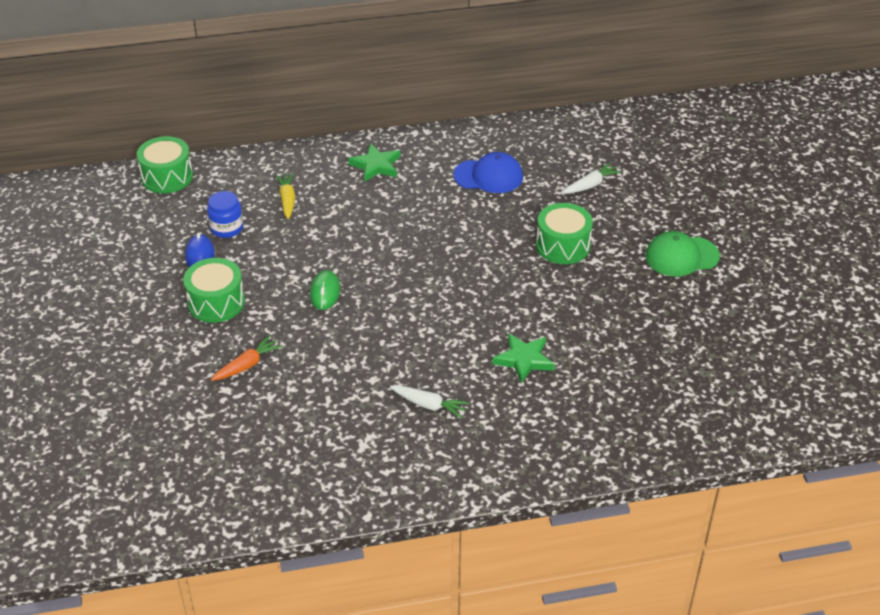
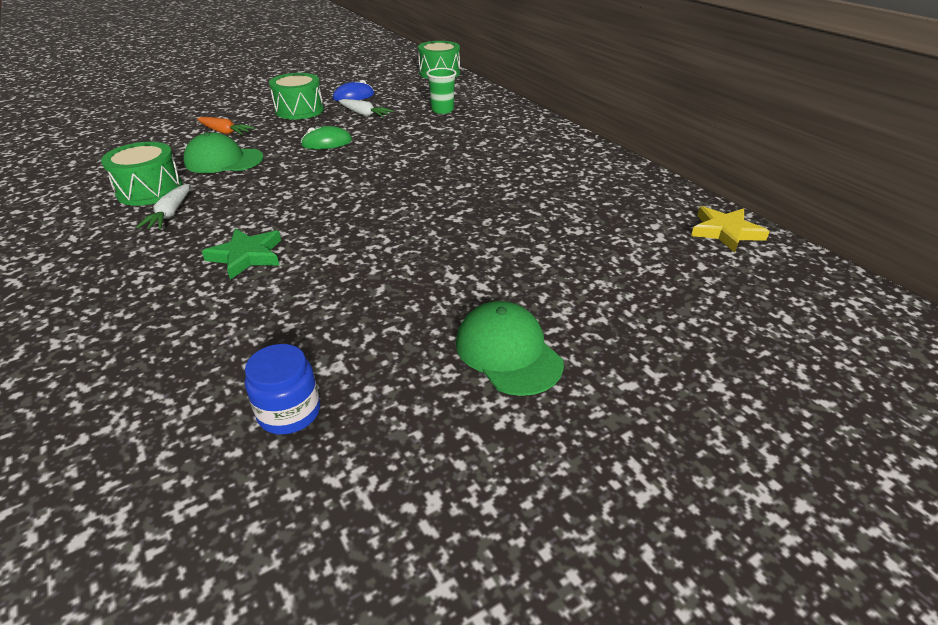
camera: 70 degrees right, 5 degrees down
blue jar [207,191,243,238] -> blue jar moved to [245,344,320,435]
yellow carrot [275,173,295,219] -> green cup [426,68,457,114]
green star [348,143,400,182] -> none
blue cap [453,152,523,193] -> none
green drum [536,203,593,264] -> green drum moved to [101,142,183,206]
white carrot [563,162,622,194] -> white carrot moved to [339,99,393,117]
none -> green cap [183,132,264,173]
none -> yellow star [691,206,770,253]

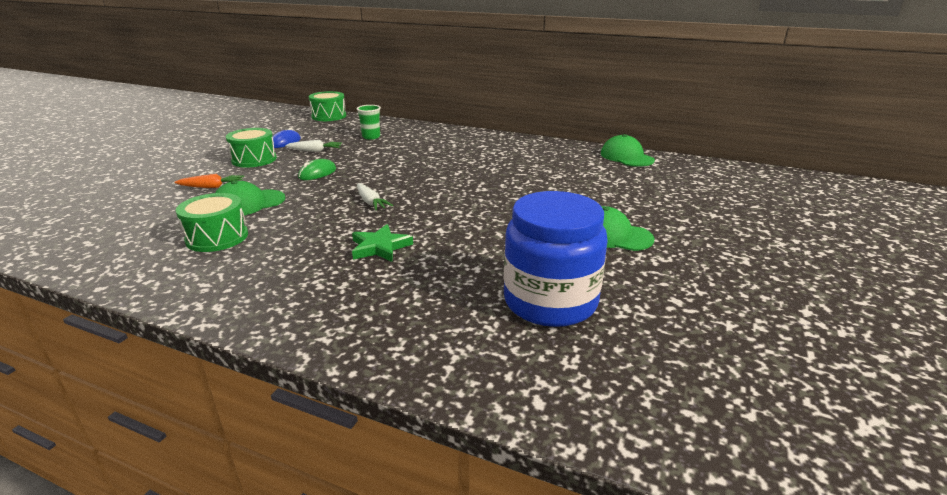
camera: 35 degrees left, 10 degrees down
white carrot [136,184,190,229] -> white carrot moved to [357,183,393,210]
blue jar [245,344,320,435] -> blue jar [504,191,608,327], size x2.13
yellow star [691,206,770,253] -> green cap [601,134,655,167]

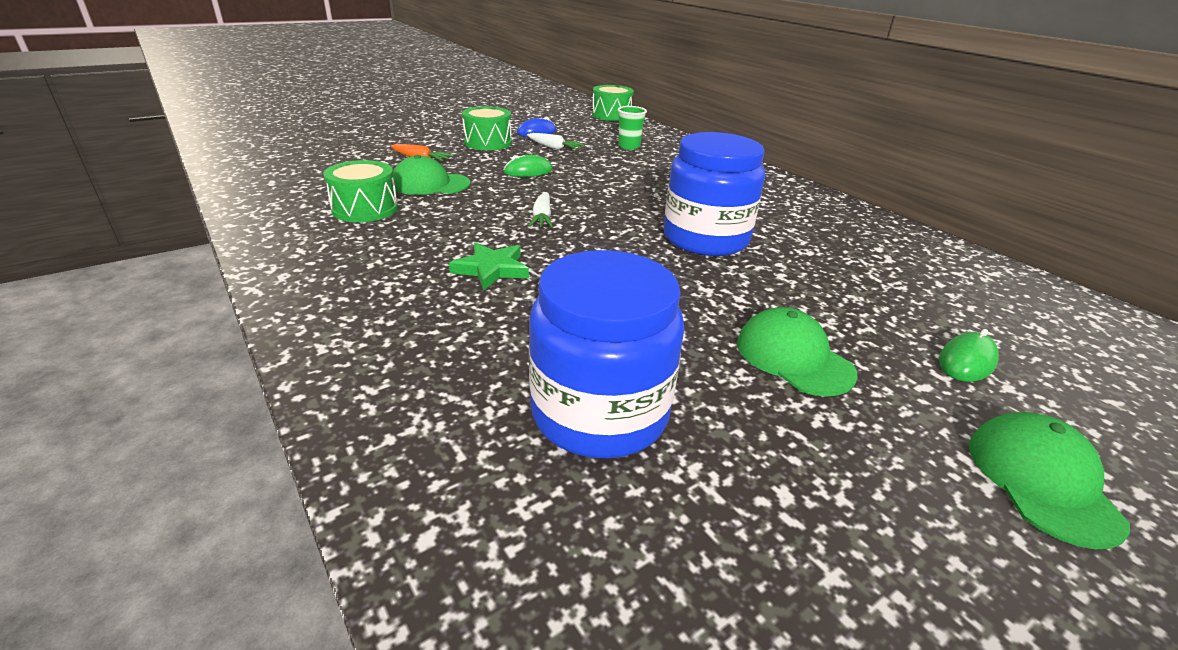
camera: 30 degrees right, 5 degrees up
green cap [601,134,655,167] -> green cap moved to [969,412,1130,549]
none -> blue jar [664,132,765,256]
none -> green mouse [939,329,999,382]

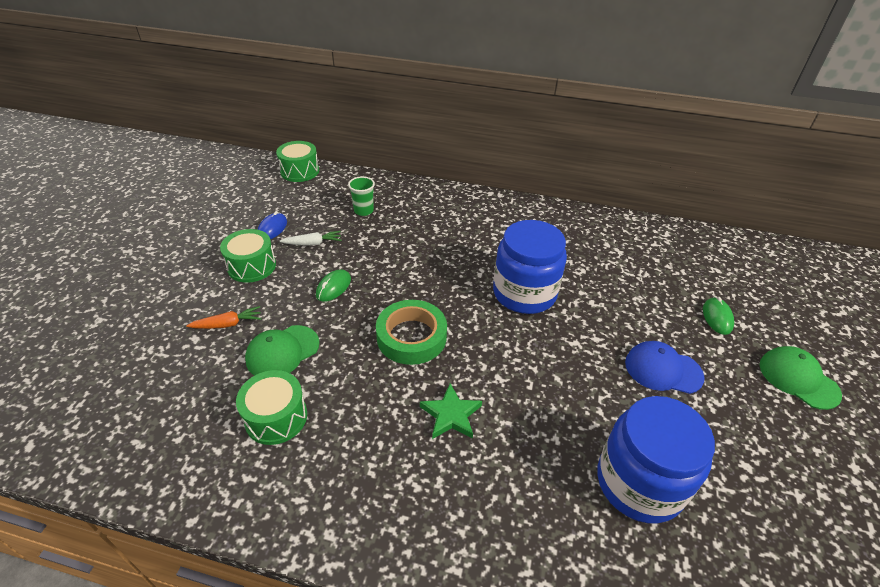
camera: 40 degrees left, 10 degrees up
white carrot [529,192,553,228] -> green tape [376,300,447,365]
green cap [737,307,858,396] -> blue cap [625,341,705,394]

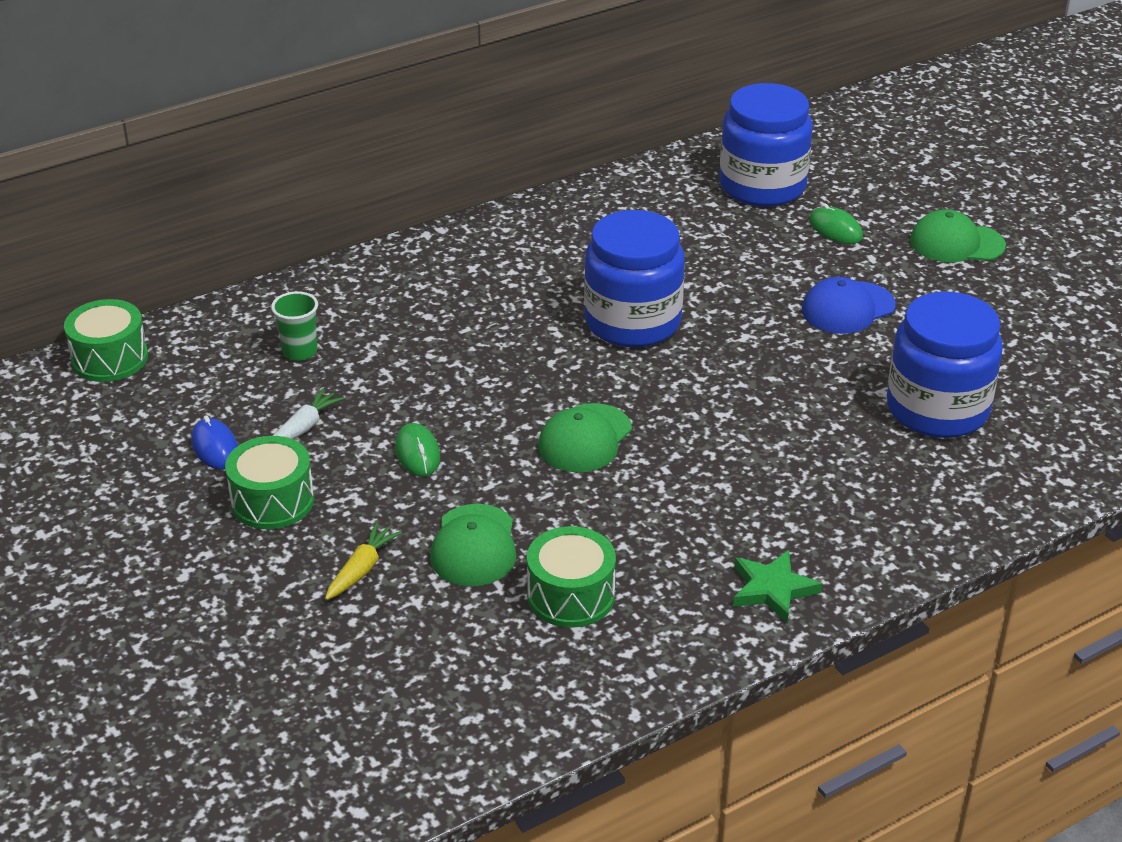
camera: 45 degrees left, 5 degrees down
orange carrot [186,306,262,329] -> yellow carrot [325,523,402,600]
green tape [376,300,447,365] -> green cap [538,403,632,473]
green star [420,383,482,439] -> green star moved to [733,550,822,623]
none -> blue jar [719,83,813,207]

